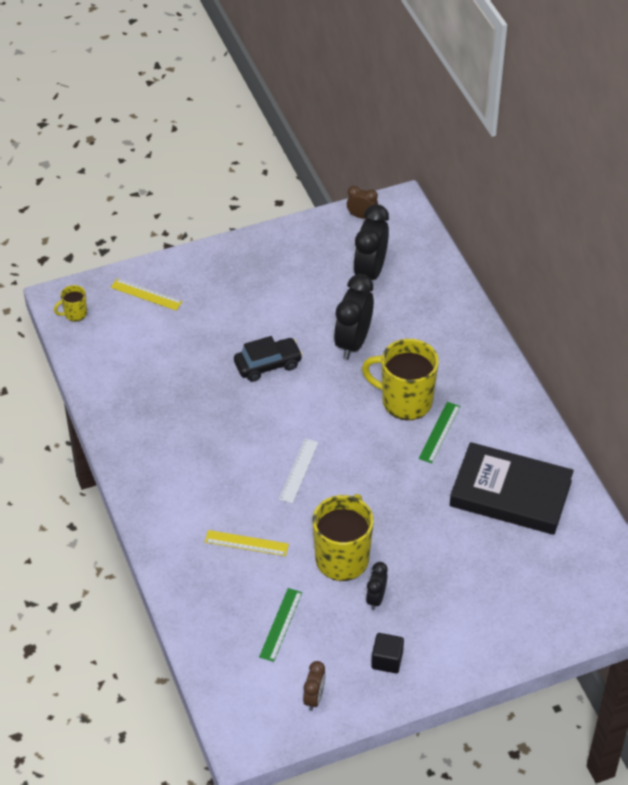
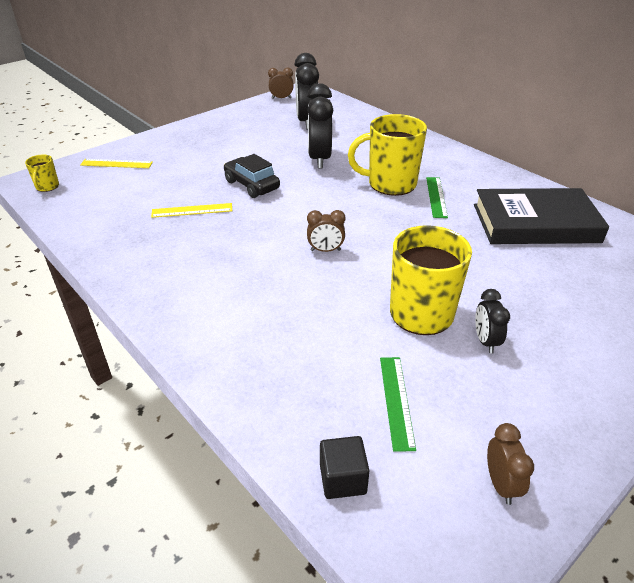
camera: 20 degrees left, 10 degrees down
yellow mug [54,285,87,322] -> yellow mug turned 45 degrees counterclockwise [25,155,59,192]
yellow ruler [205,530,289,556] -> yellow ruler moved to [151,203,232,218]
black car [234,336,303,382] -> black car turned 90 degrees counterclockwise [224,154,280,198]
white ruler [279,439,319,503] -> brown clock [307,210,345,252]
black cube [371,633,404,673] -> black cube moved to [320,436,370,499]

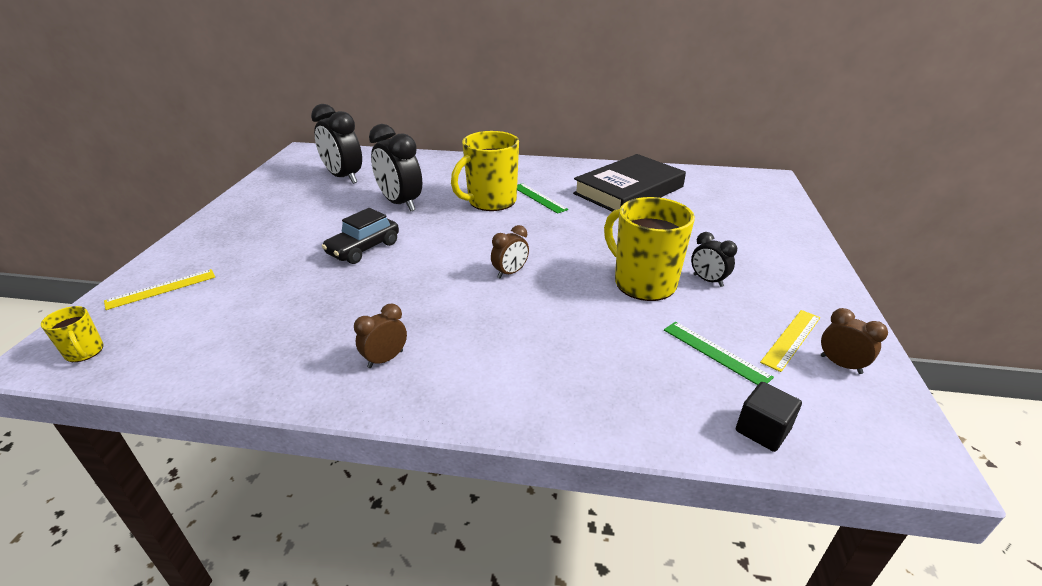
camera: 40 degrees left, 5 degrees down
yellow ruler [151,203,232,218] -> yellow ruler moved to [760,310,820,372]
black car [224,154,280,198] -> black car turned 60 degrees counterclockwise [322,208,399,264]
brown clock [268,68,294,99] -> brown clock moved to [354,303,407,368]

